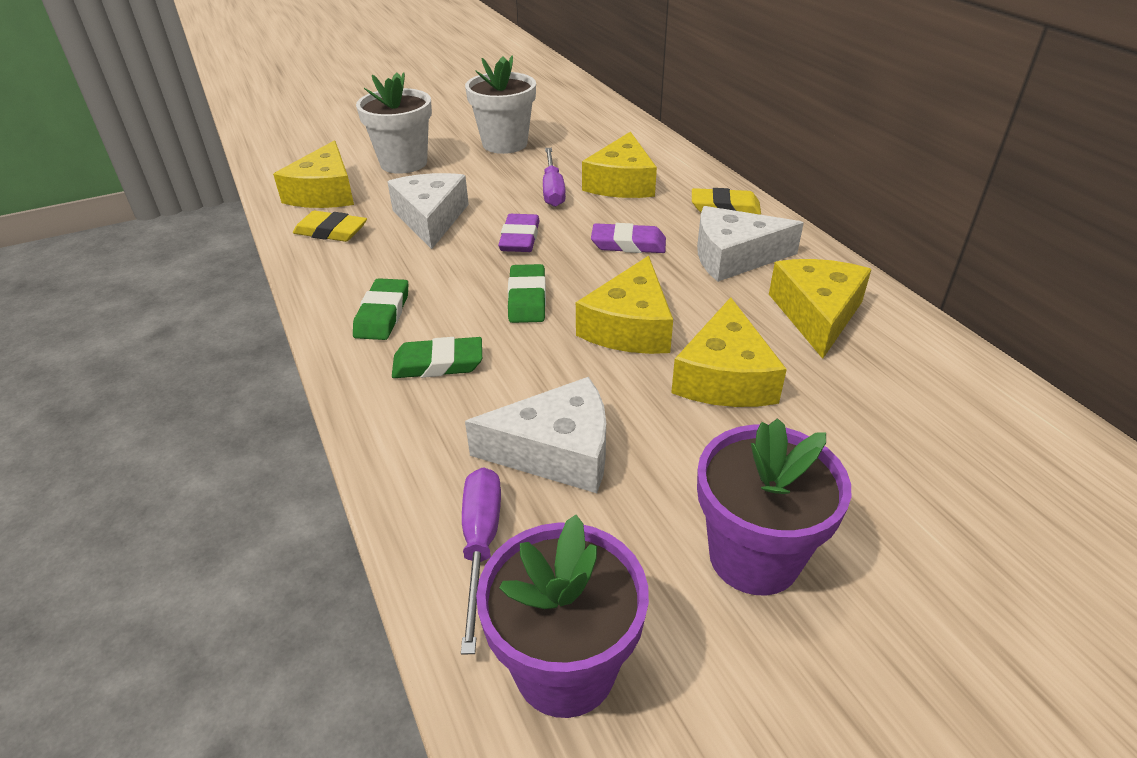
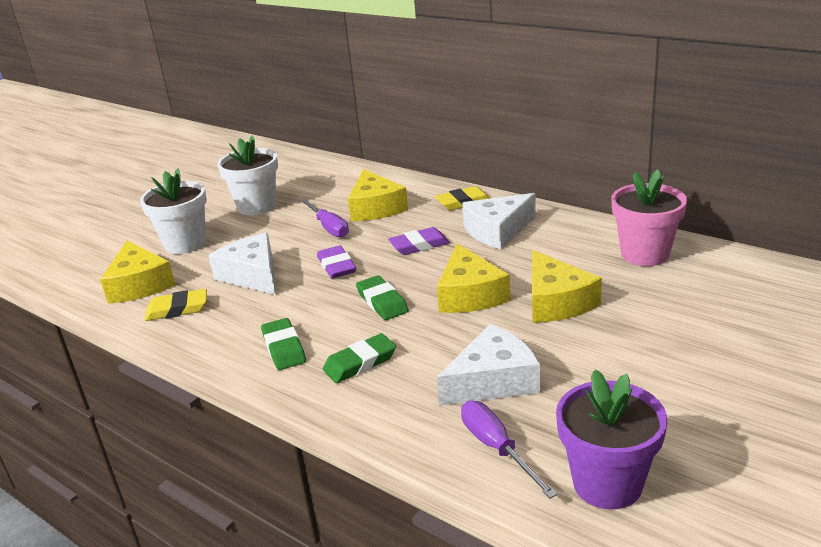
camera: 25 degrees left, 10 degrees down
purple flower pot [697,418,851,595] -> none
yellow cheese [769,259,872,359] -> none
none -> pink flower pot [611,169,687,266]

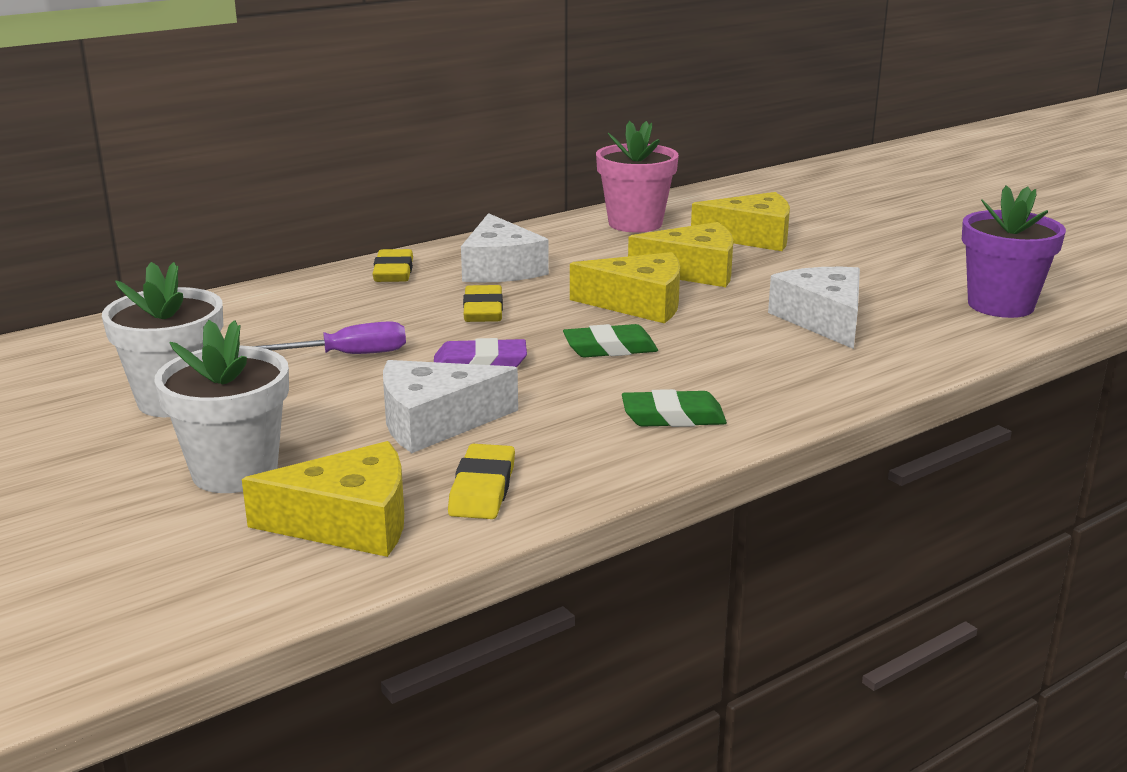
camera: 75 degrees left, 5 degrees down
green eraser [323,333,396,383] -> none
yellow cheese [348,169,408,221] -> yellow cheese moved to [691,192,790,251]
purple eraser [388,227,450,255] -> yellow eraser [463,285,503,322]
purple screwdriver [461,401,558,499] -> none

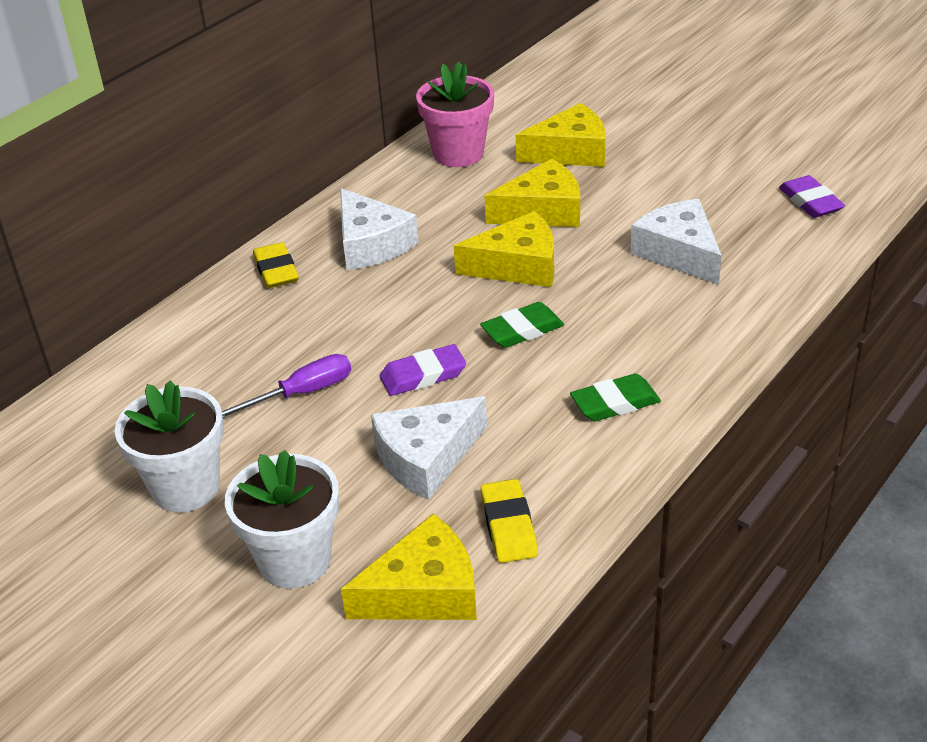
camera: 15 degrees left, 15 degrees up
yellow eraser [463,285,503,322] -> none
purple flower pot [962,185,1066,318] -> purple eraser [779,175,845,218]

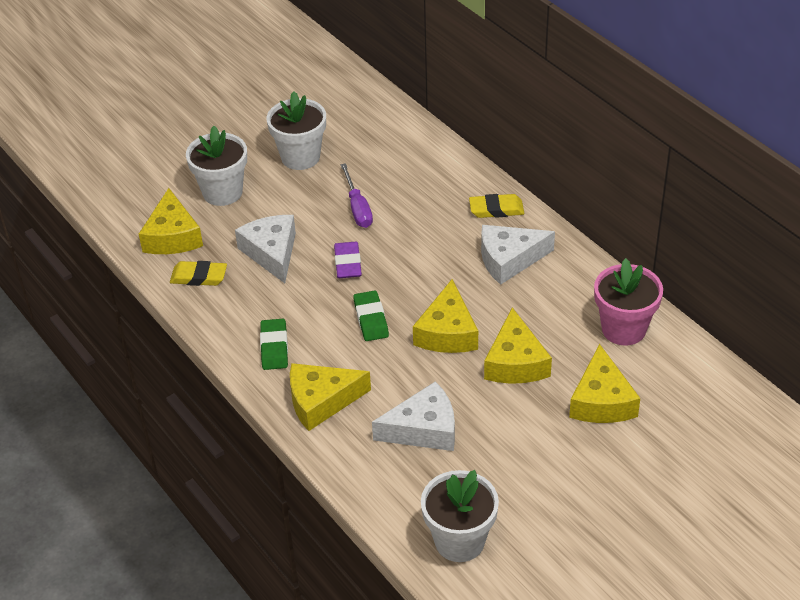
camera: 105 degrees right, 5 degrees up
purple eraser [779,175,845,218] -> white flower pot [421,470,499,562]
none -> yellow cheese [290,363,371,431]

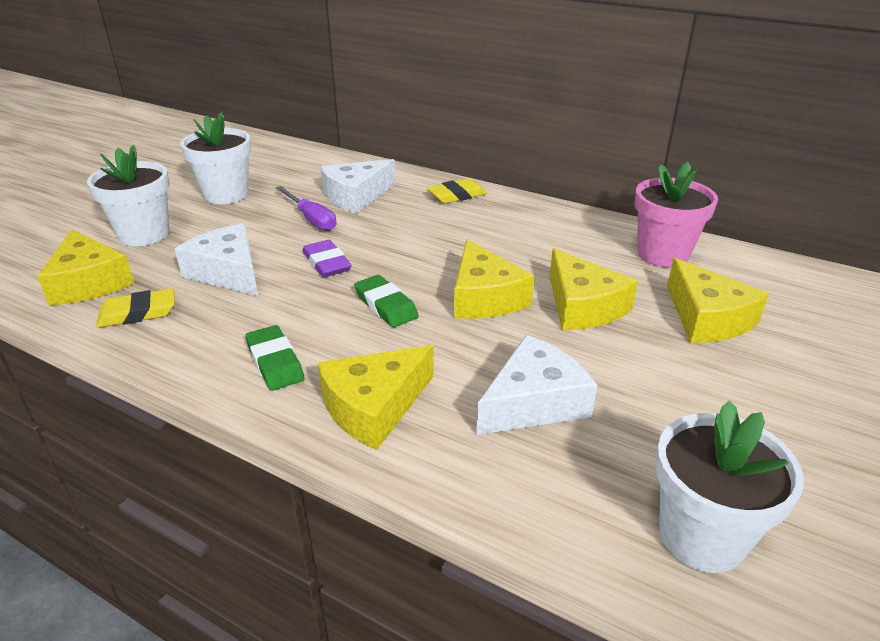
camera: 25 degrees left, 10 degrees down
white cheese [481,225,555,285] -> white cheese moved to [321,159,395,213]

